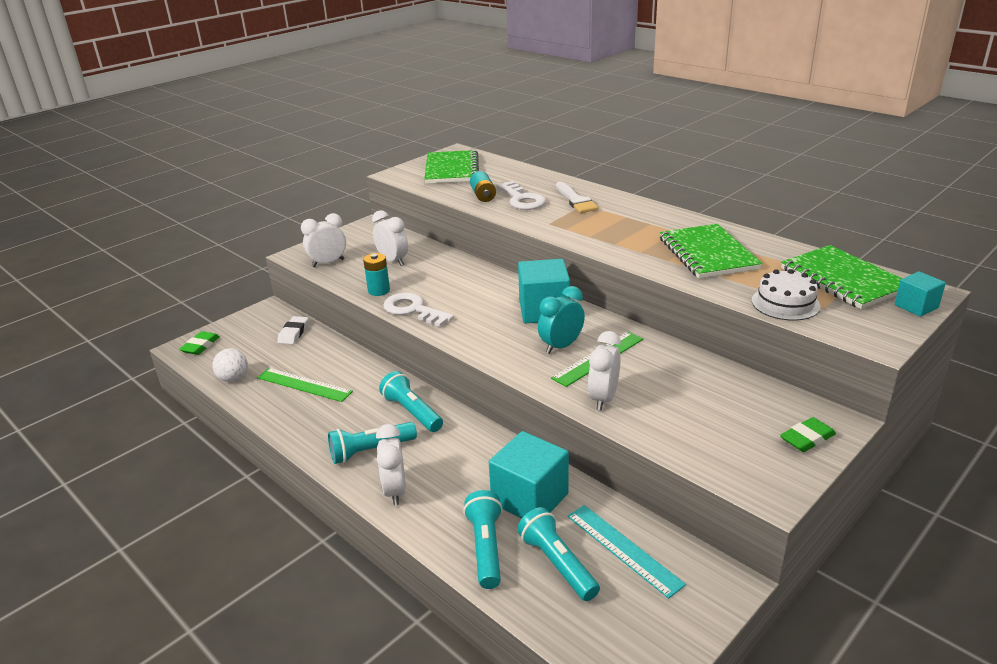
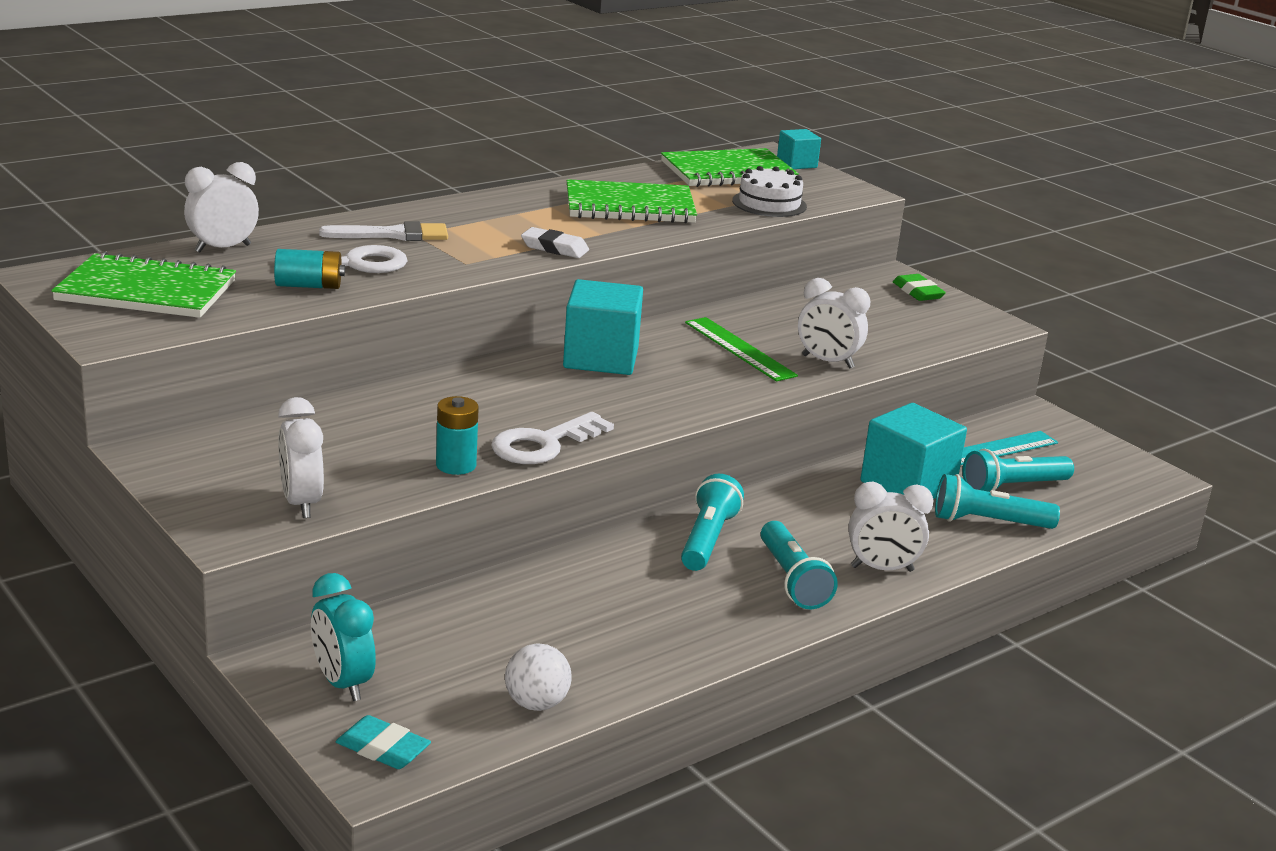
camera: 85 degrees left, 5 degrees down
green eraser [179,331,220,355] -> turquoise eraser [336,715,431,769]
green ruler [257,368,353,402] -> none
white eraser [277,316,309,344] -> white eraser moved to [521,227,589,258]
white clock [372,210,408,266] -> white clock moved to [184,162,259,253]
turquoise flashlight [379,371,443,432] -> turquoise flashlight turned 135 degrees clockwise [681,474,744,571]
turquoise clock [538,286,585,354] -> turquoise clock moved to [311,573,376,701]

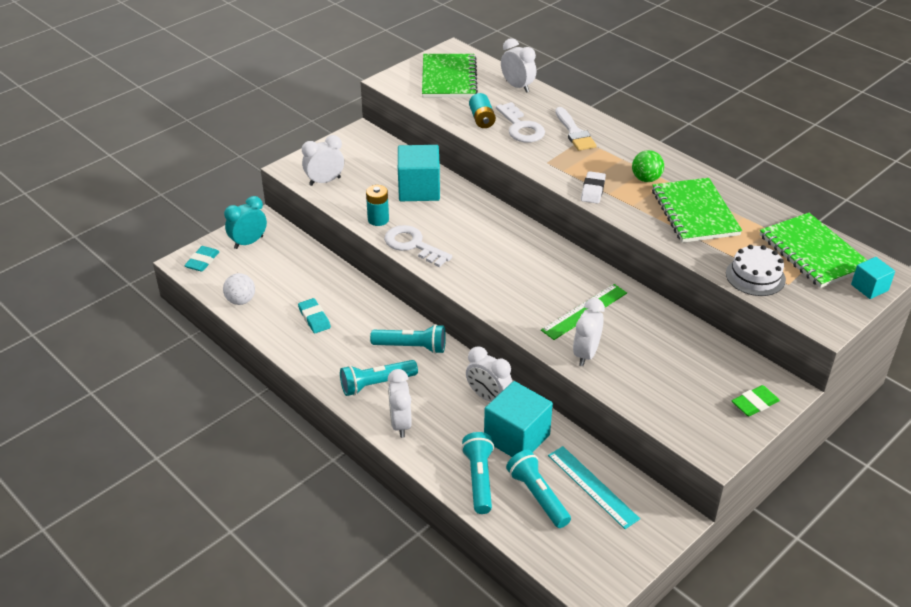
camera: 85 degrees right, 15 degrees up
turquoise cube [563,279,643,375] -> turquoise cube moved to [398,145,440,201]
none -> turquoise eraser [298,298,331,333]
none -> white clock [466,347,512,402]
none -> green ball [632,150,664,182]

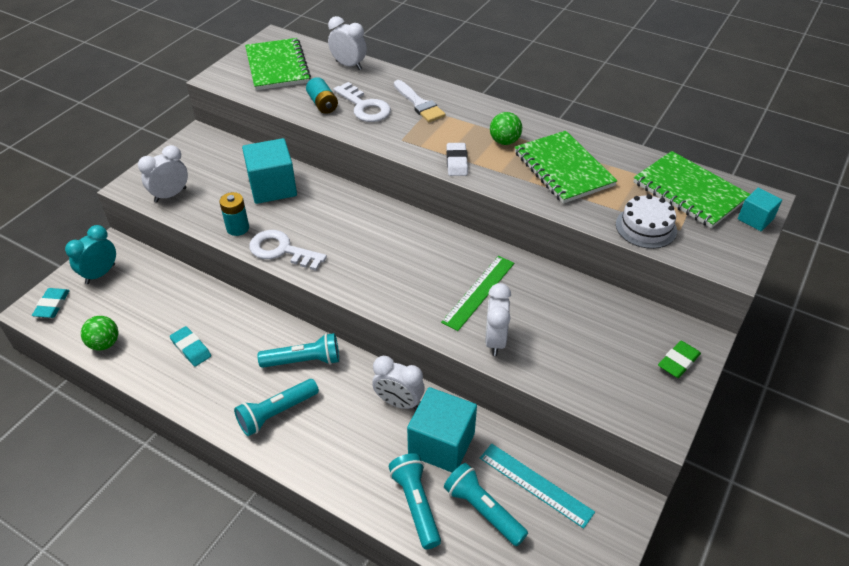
camera: 15 degrees left, 5 degrees up
white ball [223,273,255,305] -> green ball [81,316,118,351]
white clock [387,369,412,438] -> none

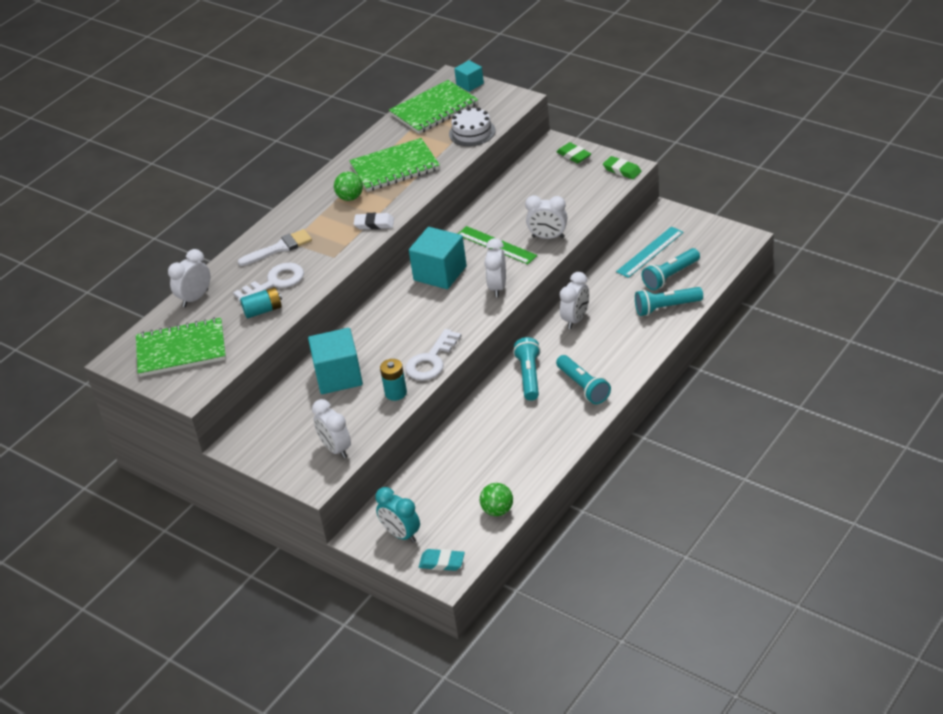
camera: 80 degrees left, 5 degrees down
turquoise eraser [170,326,211,366] -> none
turquoise cube [407,387,477,473] -> turquoise cube moved to [409,227,467,289]
none -> white clock [484,238,506,297]
none -> green eraser [603,156,642,179]

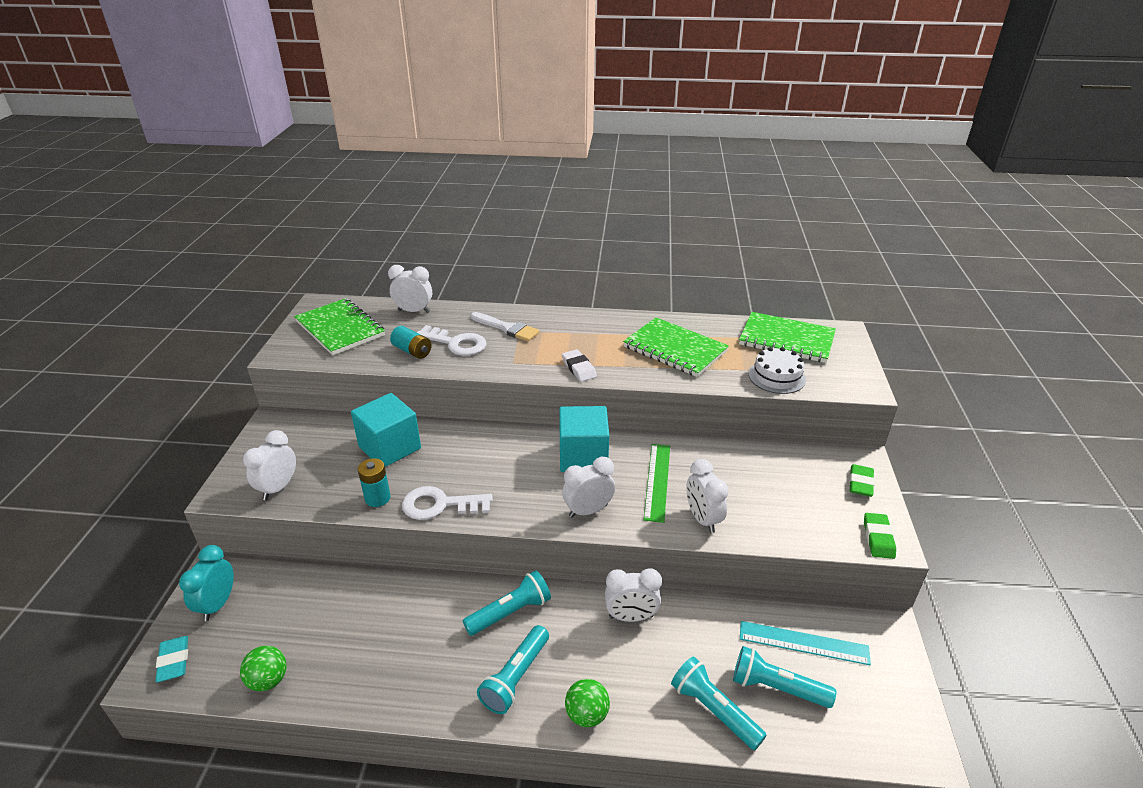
camera: 55 degrees right, 5 degrees down
green ball [334,172,363,201] -> green ball moved to [565,679,610,727]
turquoise cube [454,60,484,92] -> none

